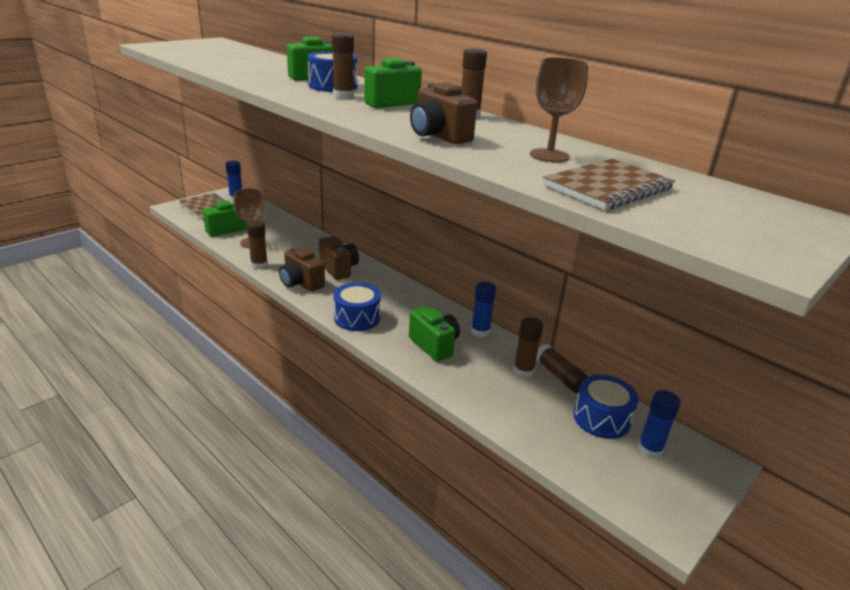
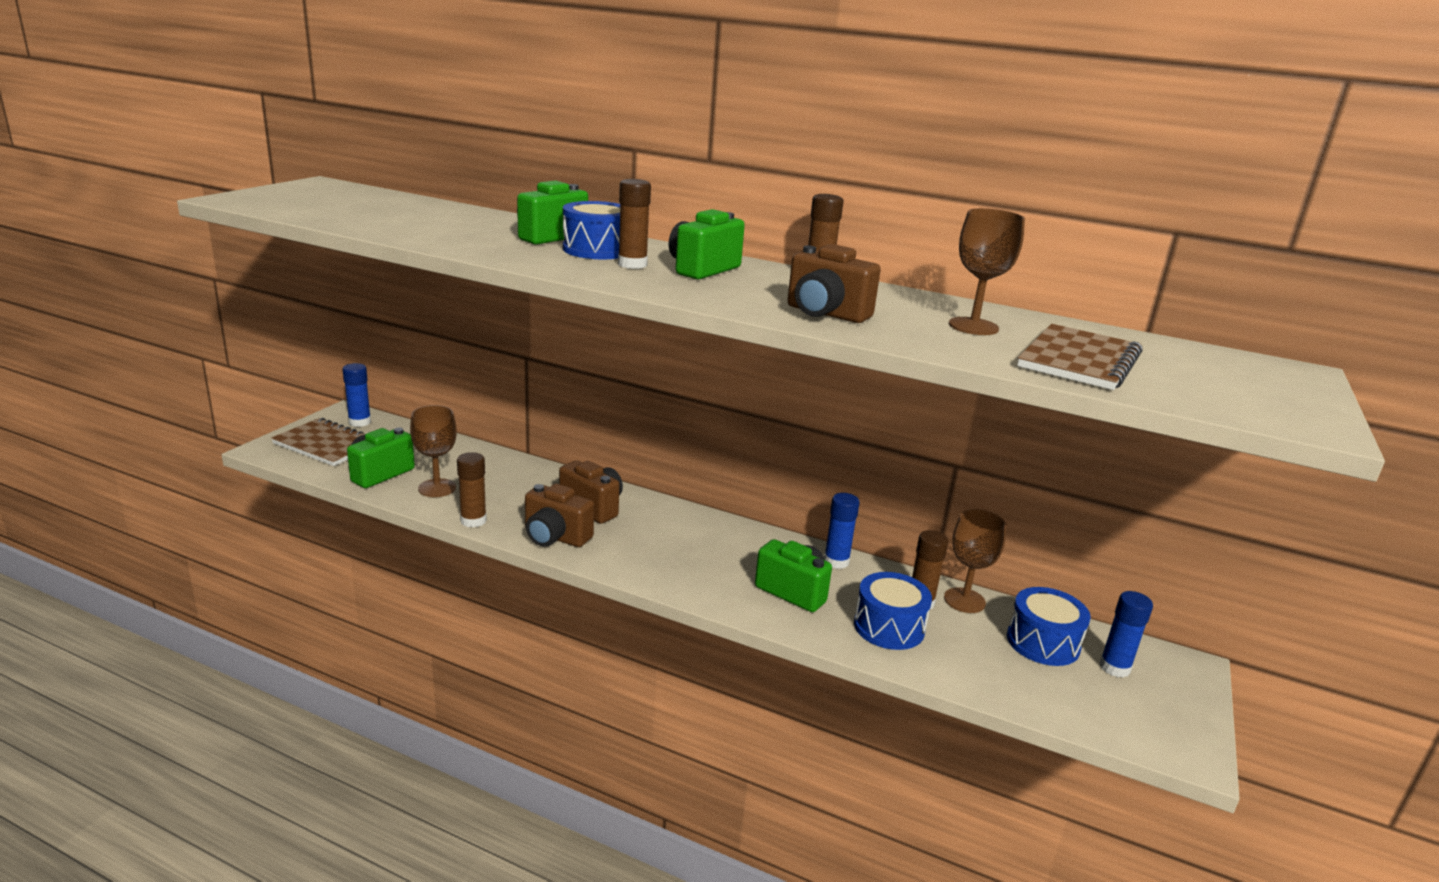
camera: 20 degrees left, 5 degrees down
blue drum [333,283,381,331] -> blue drum moved to [854,572,932,650]
brown glue stick [536,344,589,393] -> brown goblet [944,509,1007,613]

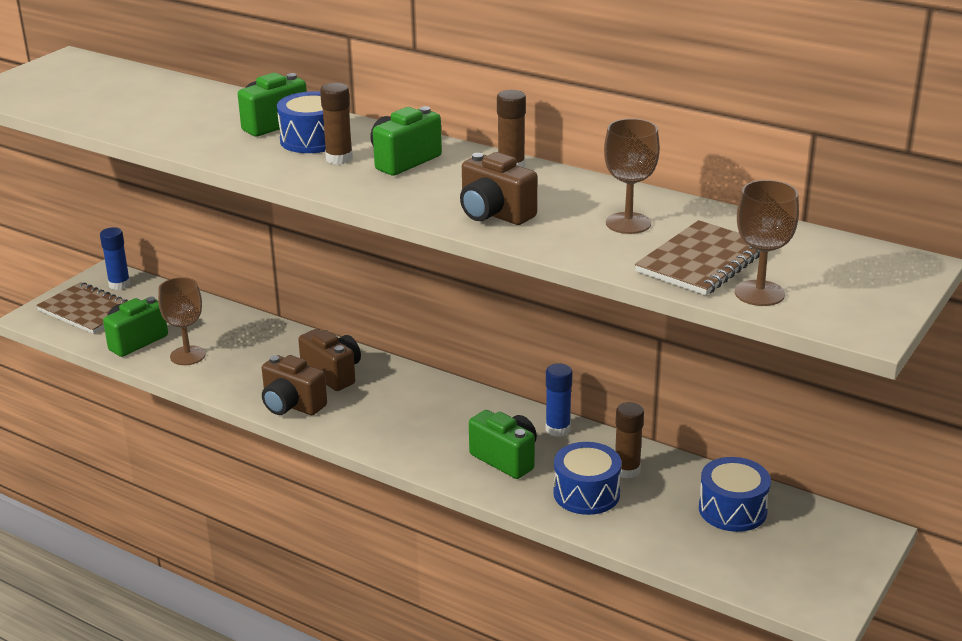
camera: 10 degrees right, 5 degrees up
brown glue stick [457,452,487,528] -> none
brown goblet [944,509,1007,613] -> brown goblet moved to [735,180,799,306]
blue glue stick [1099,591,1153,678] -> none

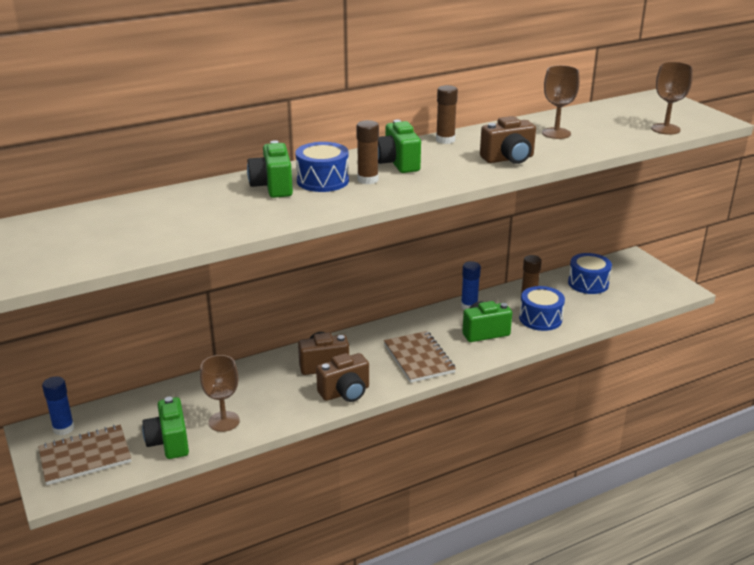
camera: 60 degrees left, 0 degrees up
brown notebook [635,220,760,296] -> brown notebook moved to [384,331,456,383]

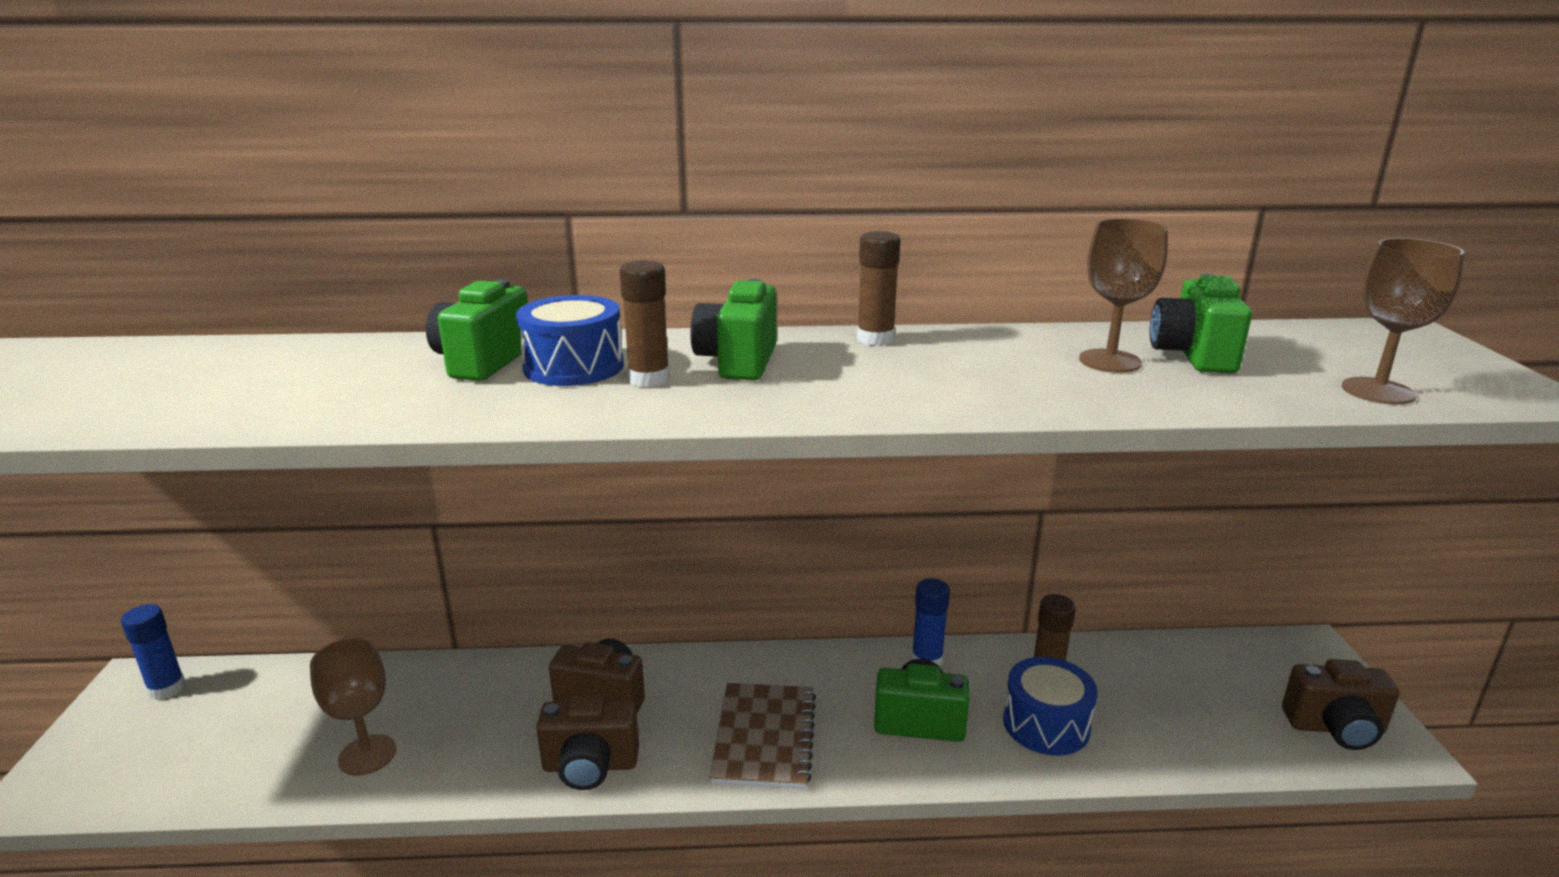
camera: 25 degrees right, 5 degrees down
brown notebook [38,425,131,485] -> none
green camera [142,397,189,459] -> green camera moved to [1150,274,1252,373]
brown camera [480,116,536,164] -> brown camera moved to [1282,659,1399,750]
blue drum [568,253,612,294] -> none

